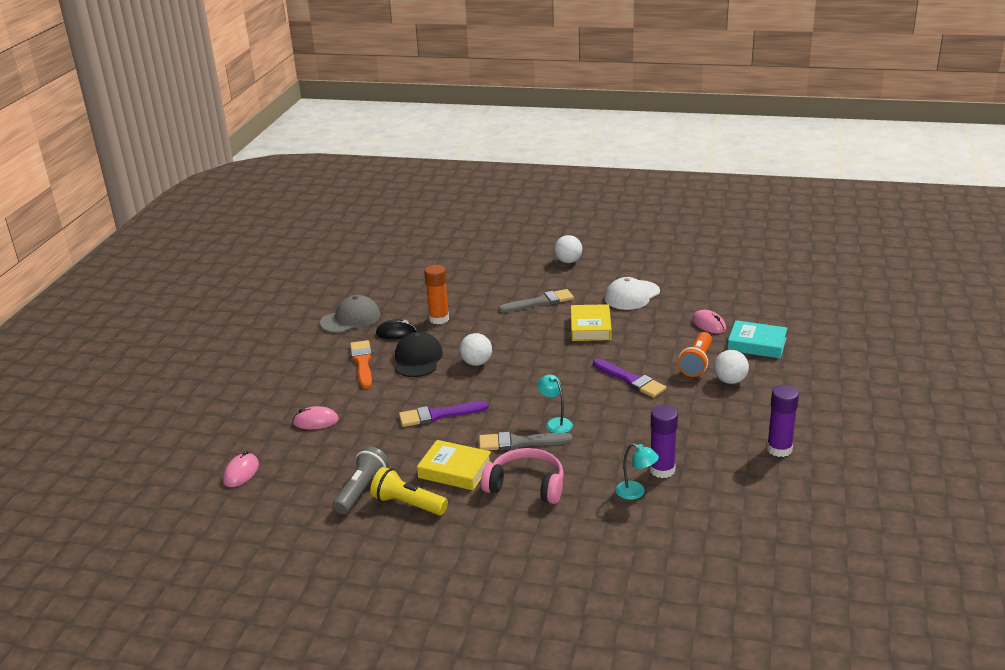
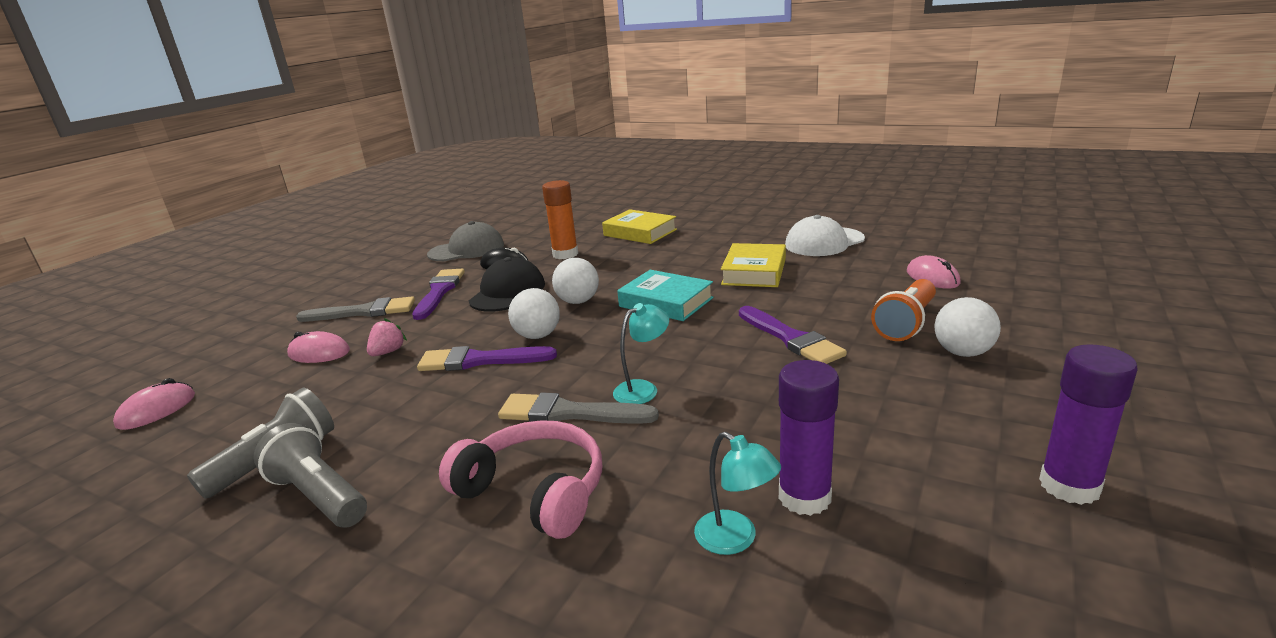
camera: 15 degrees right, 5 degrees down
orange brush [350,340,372,389] -> purple brush [412,269,465,320]
yellow flashlight [370,467,448,515] -> grey flashlight [254,423,367,528]
yellow book [417,440,492,490] -> yellow book moved to [602,209,677,244]
grey brush [498,289,574,313] -> grey brush moved to [296,296,415,322]
turquoise lamp [537,375,573,433] -> turquoise lamp turned 75 degrees clockwise [613,303,669,404]
white ball [554,235,582,263] -> white ball moved to [508,288,560,339]
turquoise book [727,320,788,358] -> turquoise book moved to [617,270,714,321]
none -> pink strawberry [367,318,407,356]

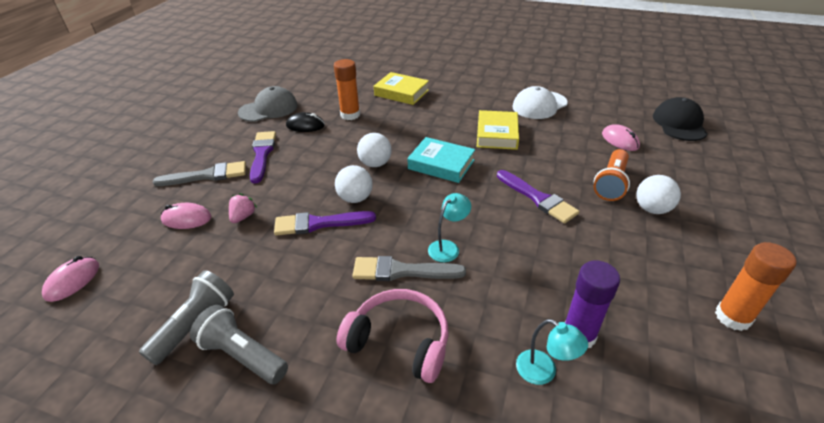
camera: 10 degrees left, 15 degrees up
black cap [469,257,545,312] -> black cap moved to [653,97,708,141]
purple glue stick [1039,344,1138,505] -> orange glue stick [715,242,796,331]

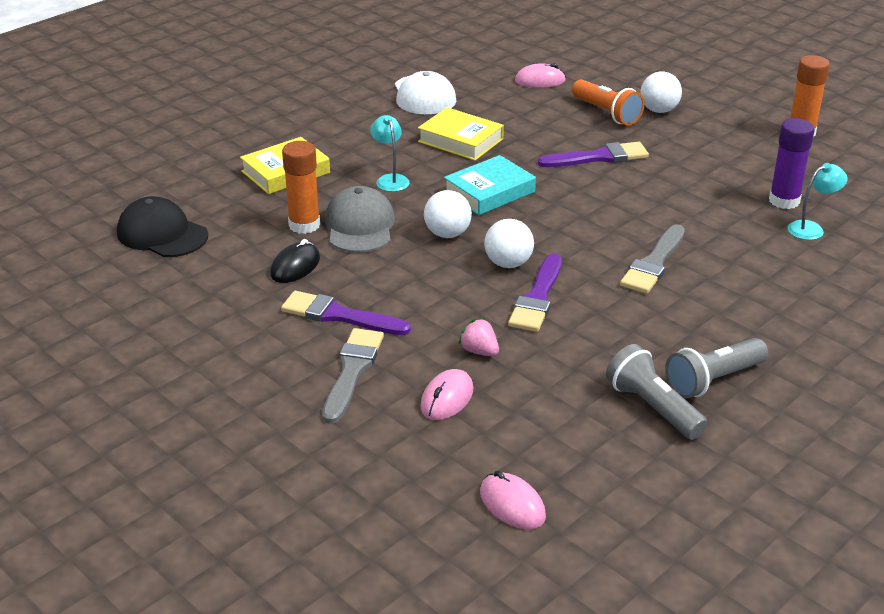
camera: 65 degrees left, 5 degrees down
grey cap [238,86,298,122] -> grey cap moved to [325,186,395,253]
pink headphones [336,289,449,383] -> none
turquoise lamp [428,193,471,262] -> turquoise lamp moved to [370,115,410,192]
black cap [653,97,708,141] -> black cap moved to [117,196,208,257]

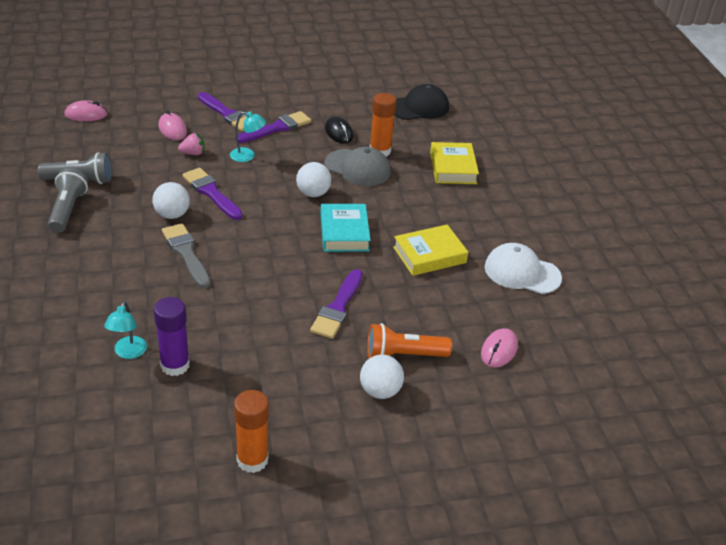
camera: 120 degrees right, 5 degrees up
grey brush [322,328,384,424] -> purple brush [198,92,247,132]
turquoise lamp [370,115,410,192] -> turquoise lamp moved to [230,111,266,162]
white ball [484,219,534,268] -> white ball moved to [152,182,190,219]

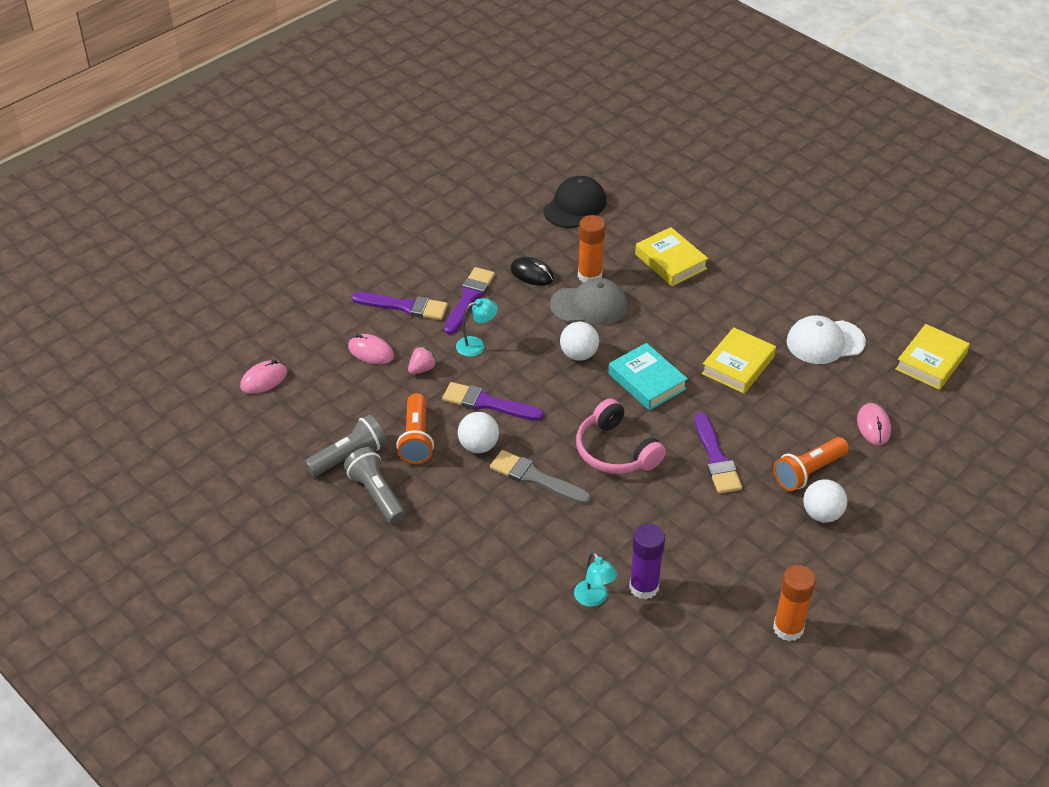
camera: 30 degrees left, 5 degrees up
none -> orange flashlight [397,393,434,464]
none -> pink headphones [576,398,666,474]
none -> yellow book [895,324,970,390]

